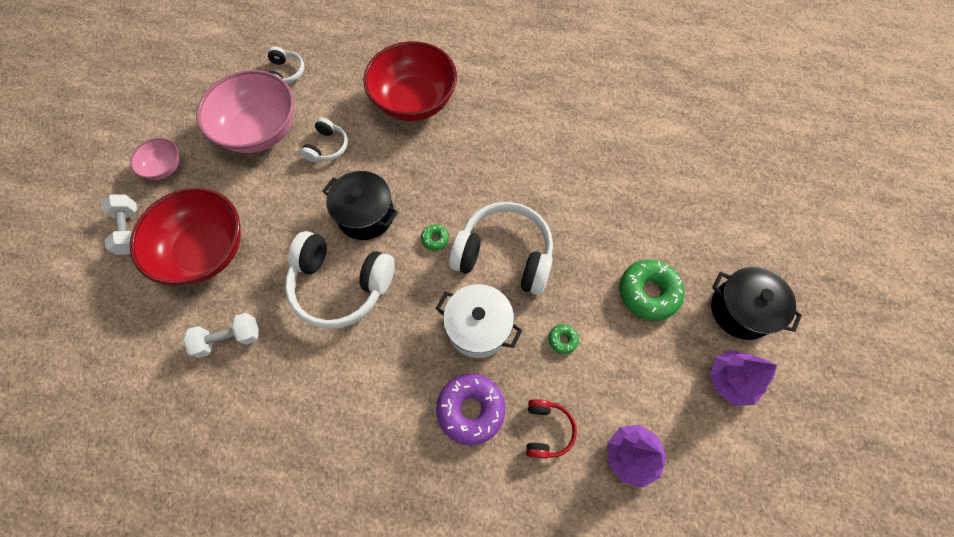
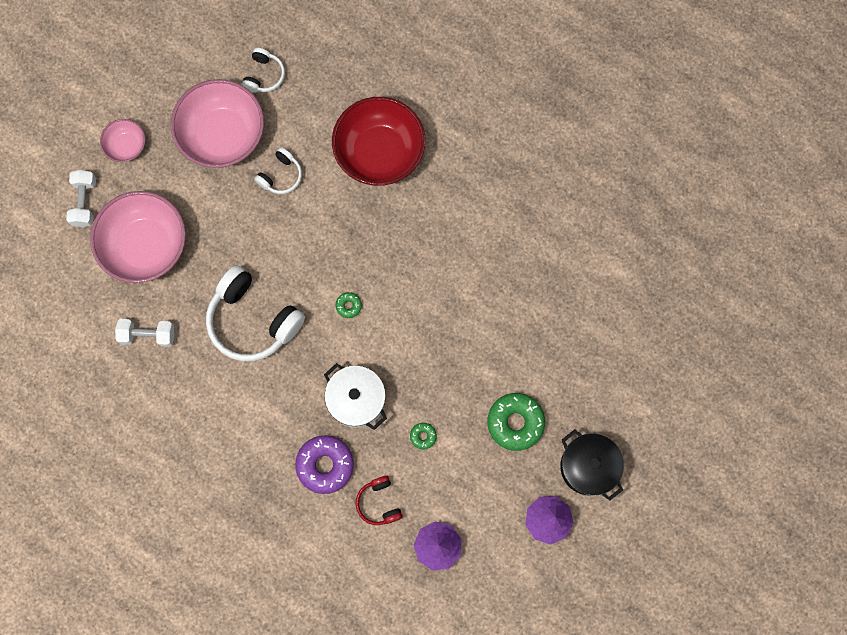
camera: 20 degrees right, 10 degrees up
red bowl [130,187,241,285] -> pink bowl [90,191,186,283]
black pot [323,171,398,240] -> none
white headphones [449,202,553,295] -> none
red headphones [526,399,577,458] -> red headphones turned 135 degrees clockwise [356,476,403,525]

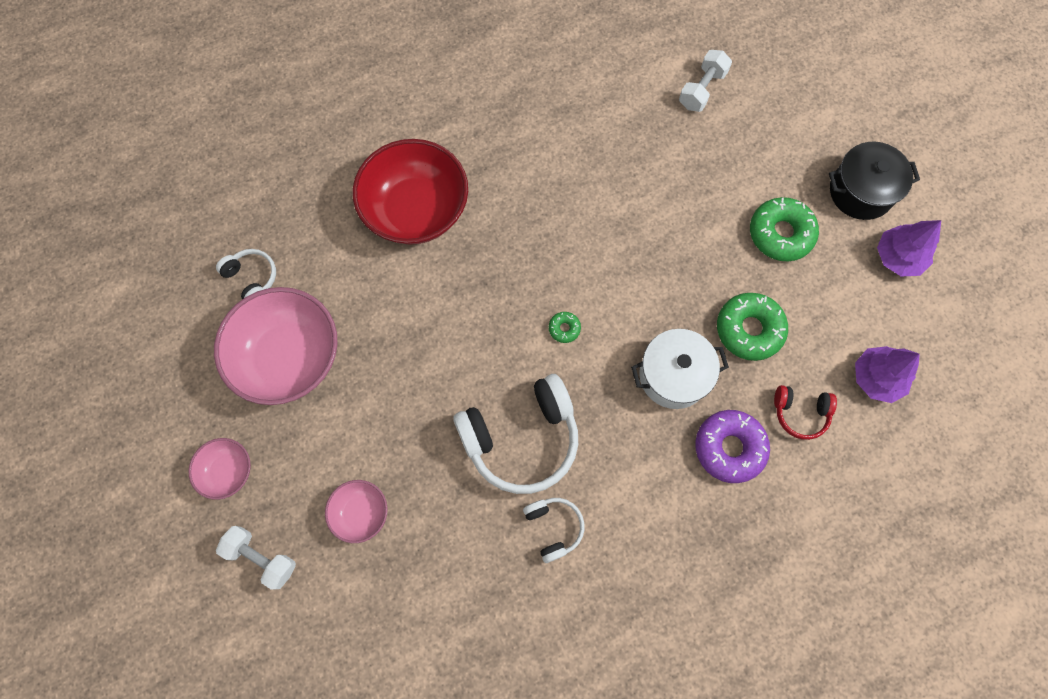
camera: 60 degrees left, 5 degrees down
pink bowl [90,191,186,283] -> pink bowl [325,480,388,543], size x0.49
white dumbbell [115,319,174,347] -> white dumbbell moved to [679,50,732,112]
white headphones [254,147,302,194] -> white headphones moved to [523,498,584,563]
green donut [410,423,437,450] -> green donut [717,293,788,361], size x2.15

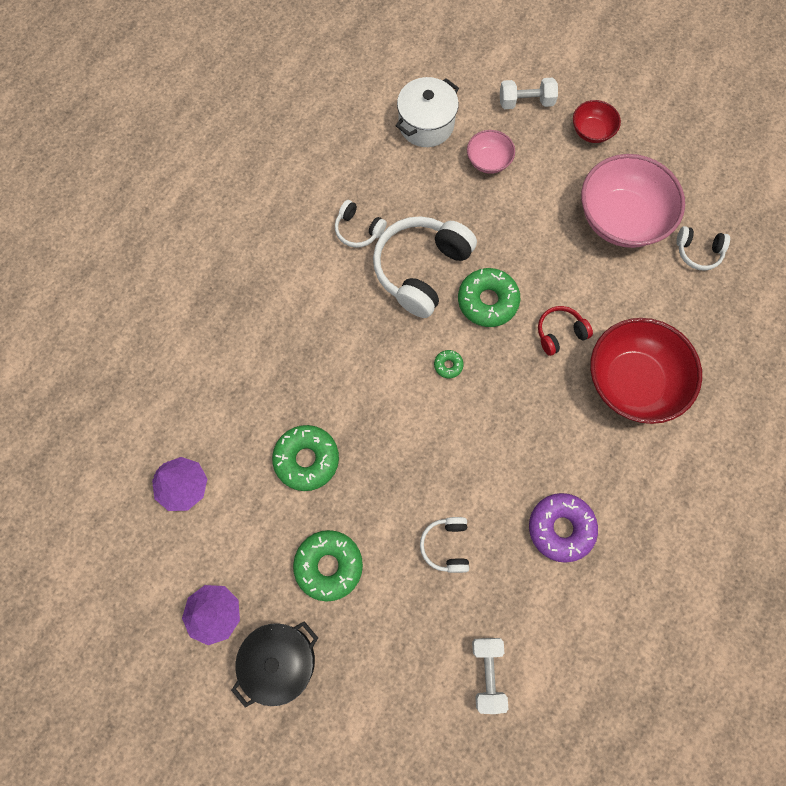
camera: 145 degrees right, 0 degrees up
pink bowl [189,438,251,500] -> red bowl [573,100,621,143]
white pot [631,329,729,409] -> white pot moved to [396,77,459,147]
purple donut [695,410,770,483] -> purple donut moved to [529,493,598,563]
red headphones [774,385,837,440] -> red headphones moved to [538,306,593,356]
none -> white headphones [420,517,469,573]
none -> green donut [458,268,520,327]

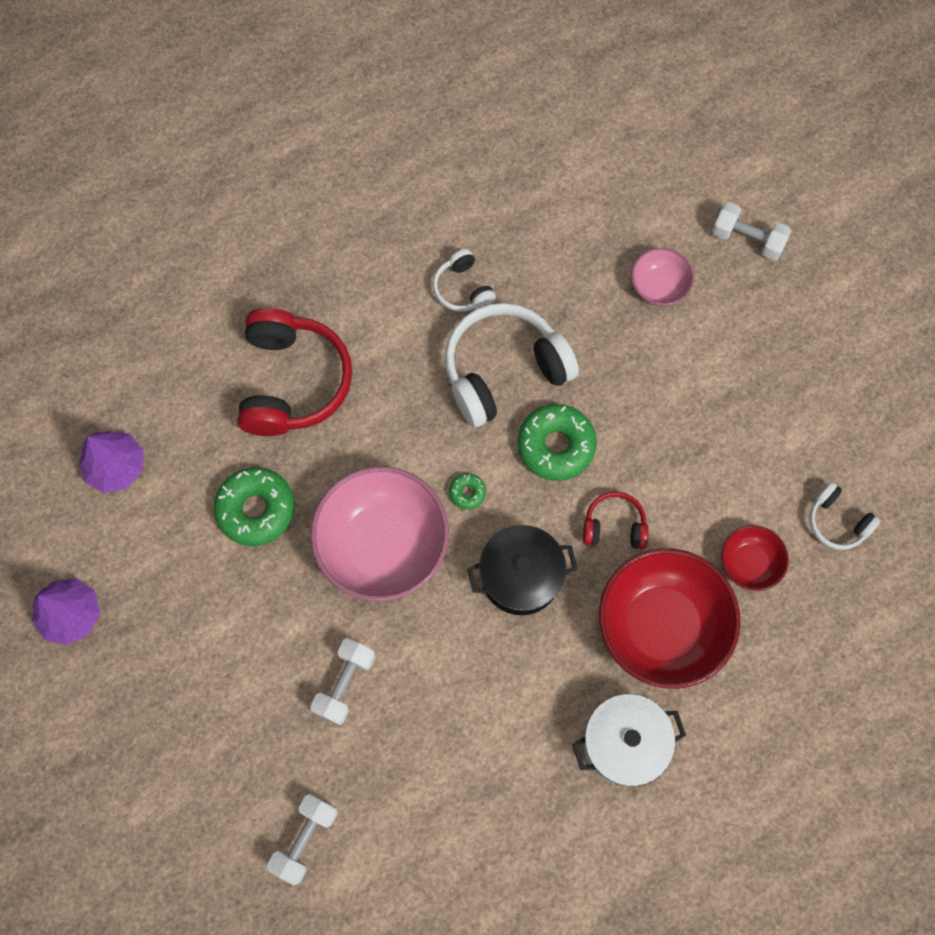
camera: 30 degrees right, 0 degrees up
black pot [231,621,318,708] -> black pot moved to [467,525,578,615]
green donut [293,530,363,602] -> none
white pot [396,77,459,147] -> white pot moved to [572,694,686,786]
white headphones [420,517,469,573] -> white dumbbell [310,638,375,725]
purple donut [529,493,598,563] -> none
red bowl [573,100,621,143] -> red bowl moved to [721,525,789,591]
pink bowl [581,154,685,248] -> pink bowl moved to [310,466,449,601]
none -> red headphones [238,308,352,436]

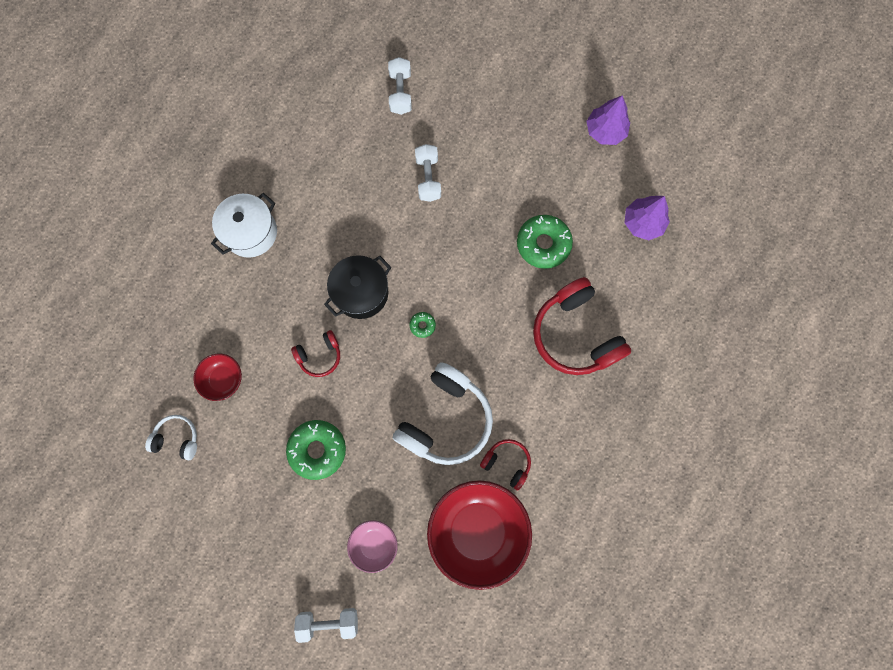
camera: 150 degrees right, 5 degrees up
pink bowl [310,466,449,601] -> none
white headphones [433,249,496,312] -> red headphones [480,439,531,490]
green donut [517,404,597,481] -> green donut moved to [286,420,346,480]
red bowl [599,548,741,689] -> red bowl moved to [427,480,532,590]

